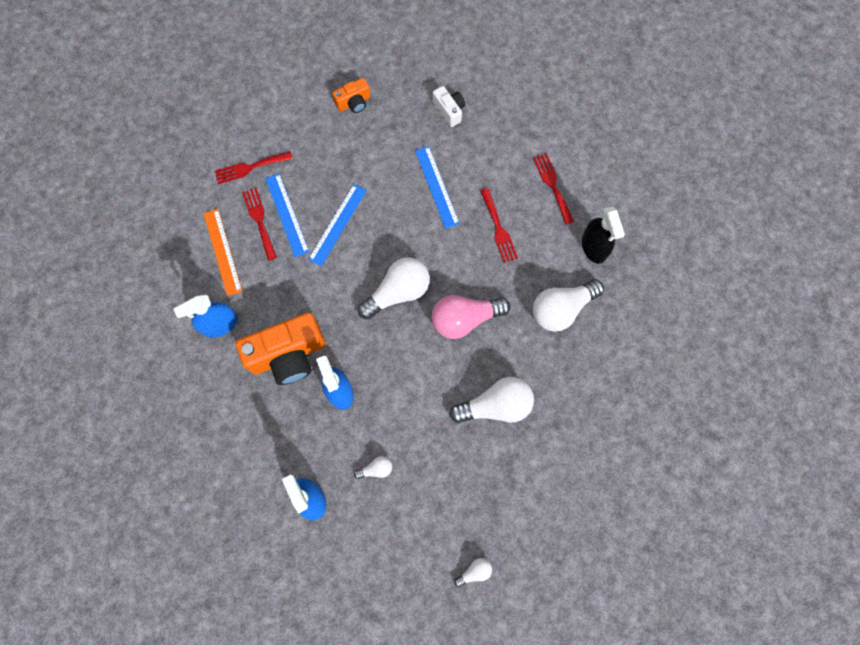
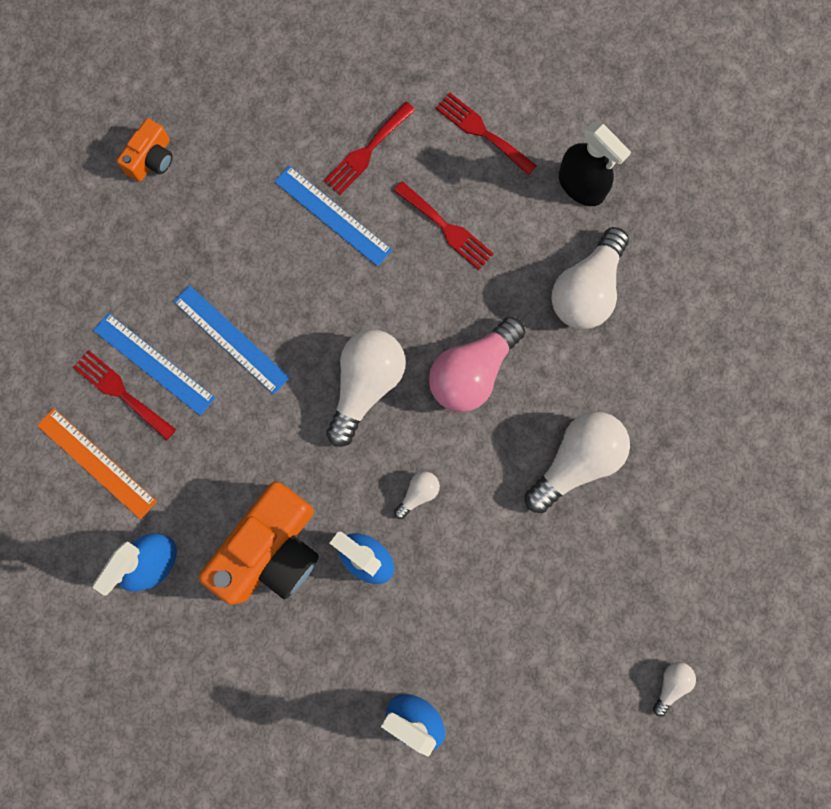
camera: 30 degrees left, 5 degrees up
red fork [215,152,293,184] -> red fork moved to [324,102,415,195]
blue ruler [308,184,367,266] -> blue ruler turned 45 degrees counterclockwise [173,285,290,394]
white light bulb [354,456,392,479] -> white light bulb moved to [394,471,440,519]
white camera [433,86,465,127] -> none

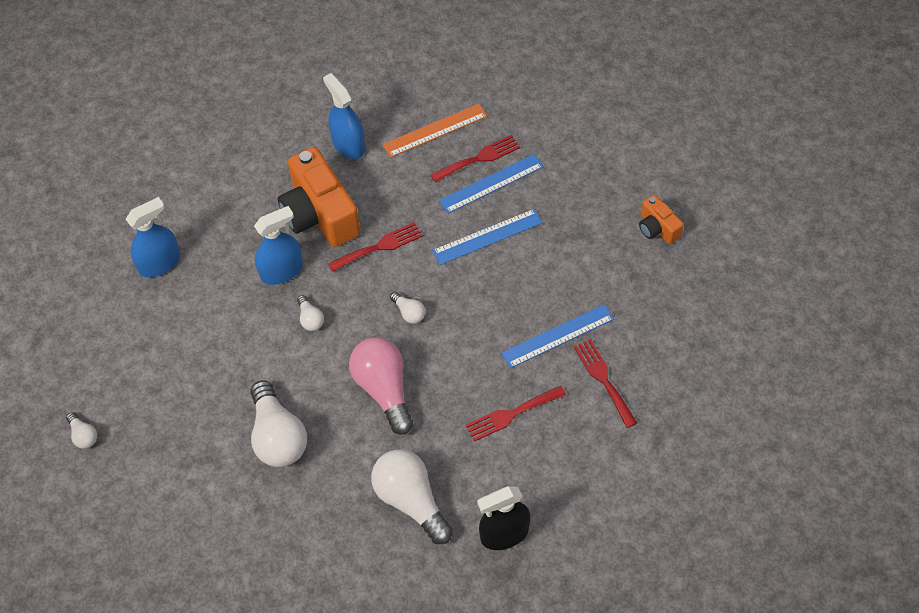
camera: 115 degrees right, 20 degrees down
white light bulb [326,330,406,447] -> white light bulb [390,292,425,324], size x0.46
red fork [436,93,537,175] -> red fork moved to [328,222,423,272]

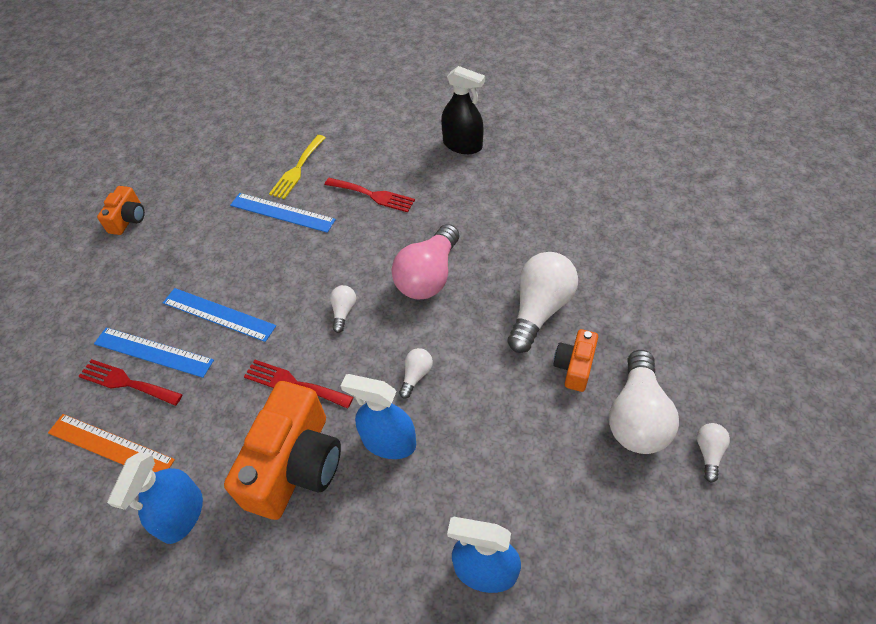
camera: 130 degrees left, 5 degrees down
white light bulb [371,449,453,544] -> white light bulb moved to [609,350,679,454]
red fork [574,339,637,428] -> yellow fork [269,135,326,199]
none -> orange camera [553,329,598,392]

